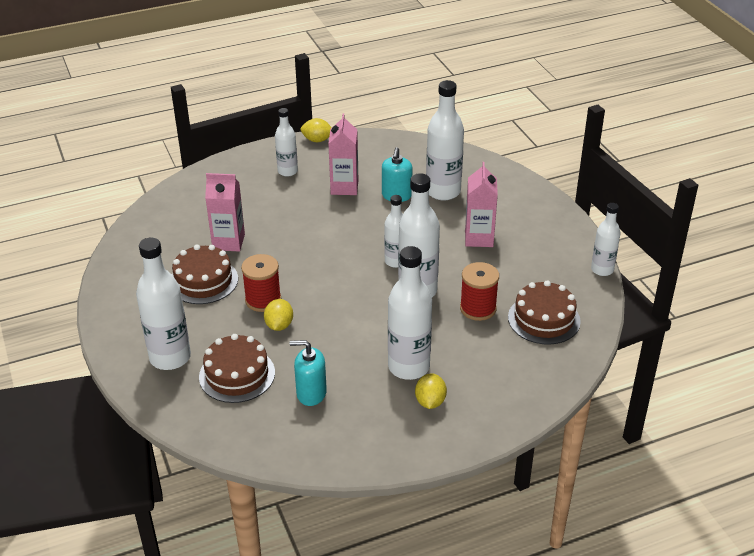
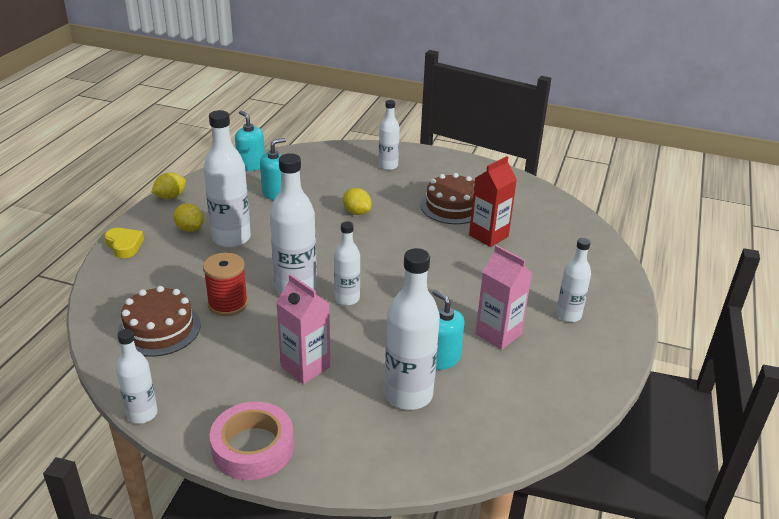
camera: 130 degrees right, 5 degrees down
white bottle [136,237,191,370] -> white bottle [379,100,400,170], size x0.60
brown cake [199,334,275,403] -> none
pink carton [205,173,245,252] -> red carton [469,156,517,247]
red spool [241,254,281,312] -> none
yellow lemon [300,118,332,142] -> yellow lemon moved to [151,173,186,199]
none -> yellow heart [104,228,144,258]
none -> pink tape [210,402,294,480]
none -> turquoise soap dispenser [235,111,265,171]

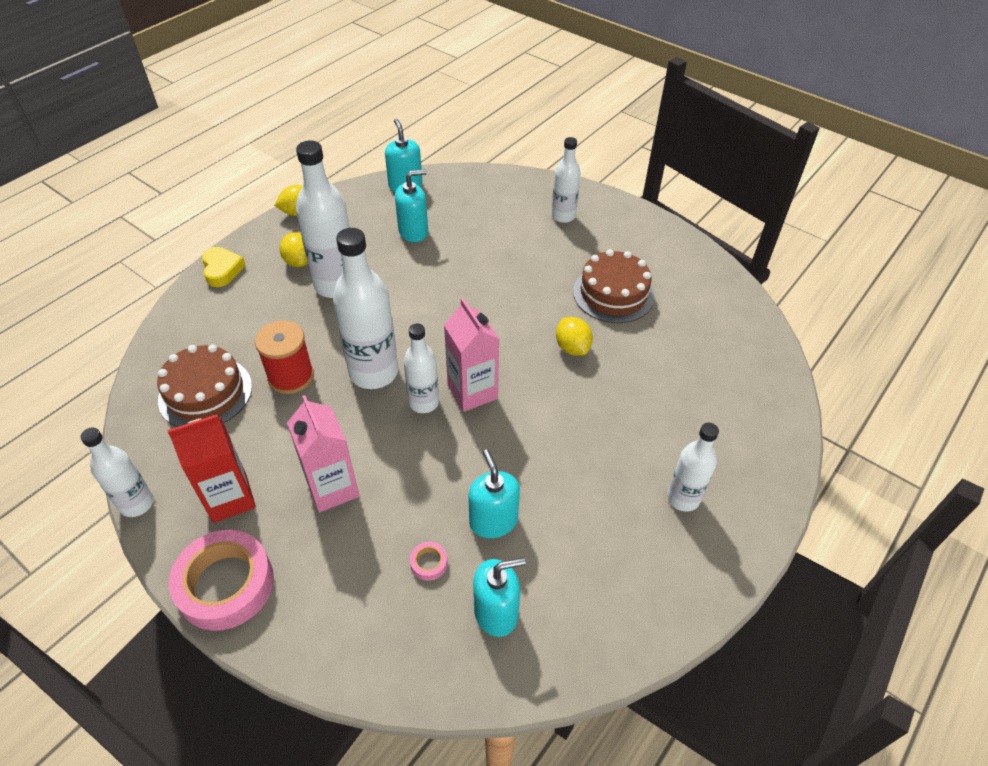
camera: 20 degrees right, 15 degrees up
yellow lemon [343,188,371,215] -> yellow lemon moved to [556,317,593,356]
white bottle [385,248,440,410] -> pink tape [410,542,448,581]
red carton [469,156,517,247] -> red carton moved to [167,414,256,523]
pink carton [475,245,532,350] -> pink carton moved to [444,298,499,412]
none -> turquoise soap dispenser [473,557,526,637]

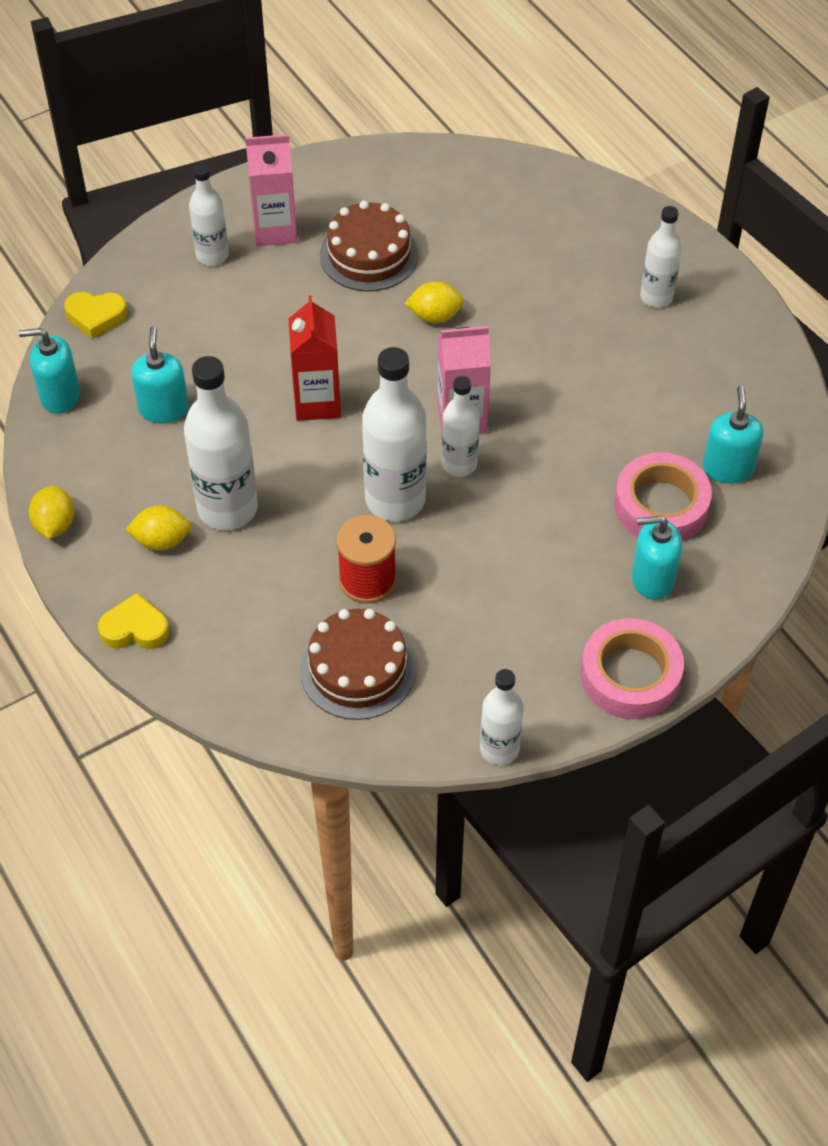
camera: 70 degrees left, 5 degrees up
red carton [167,414,256,523] -> red carton moved to [288,295,341,421]
pink carton [287,395,359,512] -> pink carton moved to [245,134,297,246]
pink tape [410,542,448,581] -> pink tape [614,452,712,541], size x2.48
turquoise soap dispenser [468,449,520,538] -> turquoise soap dispenser moved to [632,516,682,600]
none -> yellow heart [64,292,128,339]

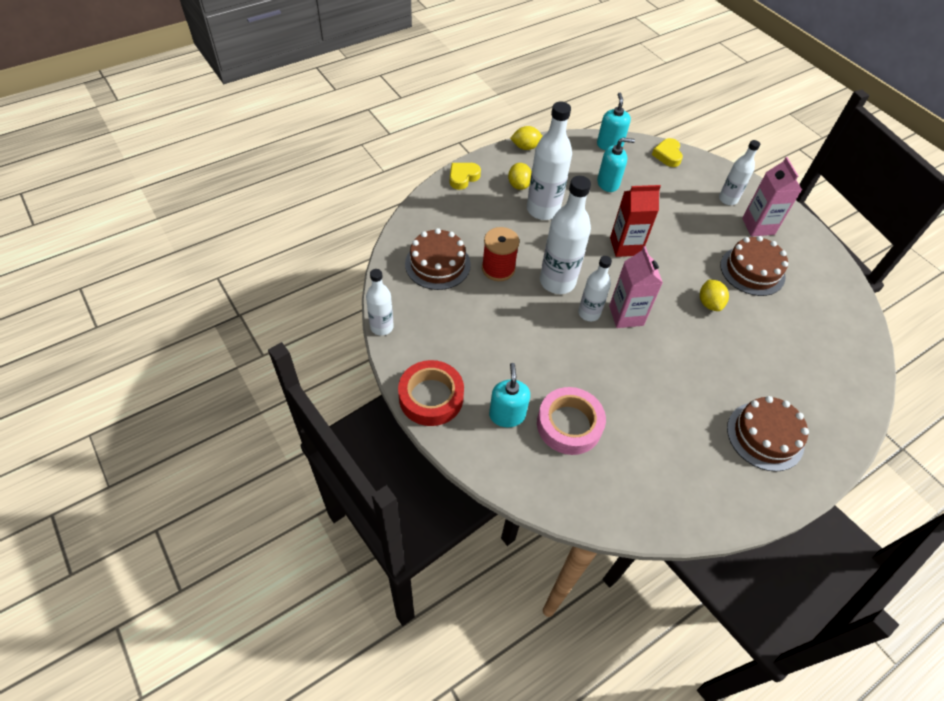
camera: 85 degrees right, 0 degrees up
yellow heart [98,593,169,649] -> yellow heart turned 135 degrees counterclockwise [450,163,481,190]
pink tape [581,618,684,719] -> red tape [398,360,464,426]
white bottle [640,206,682,308] -> brown cake [727,396,809,472]
turquoise soap dispenser [703,386,763,484] -> none

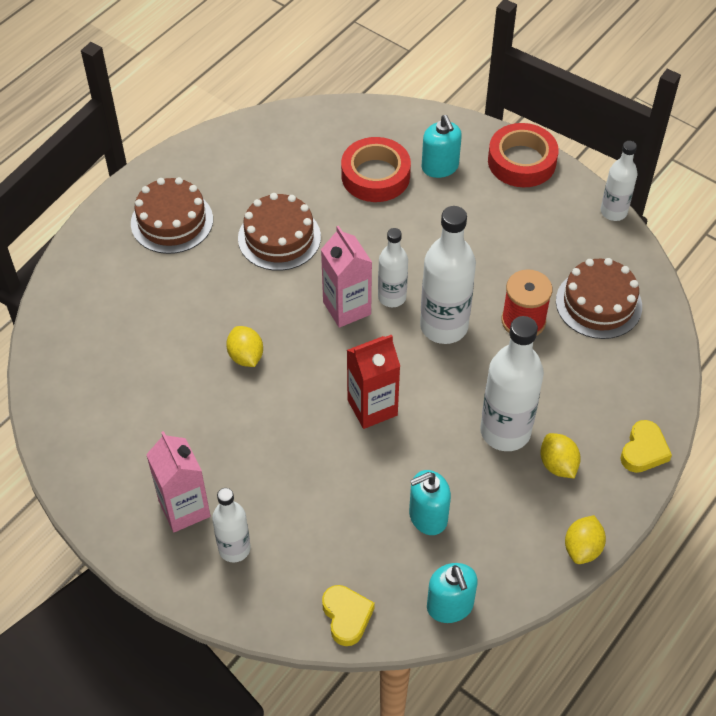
camera: 165 degrees right, 0 degrees up
yellow lemon [510,126,543,150] -> yellow lemon turned 45 degrees counterclockwise [565,515,606,564]
pink tape [537,387,606,455] -> red tape [341,137,411,202]
brown cake [720,236,788,296] -> brown cake moved to [238,193,321,271]

